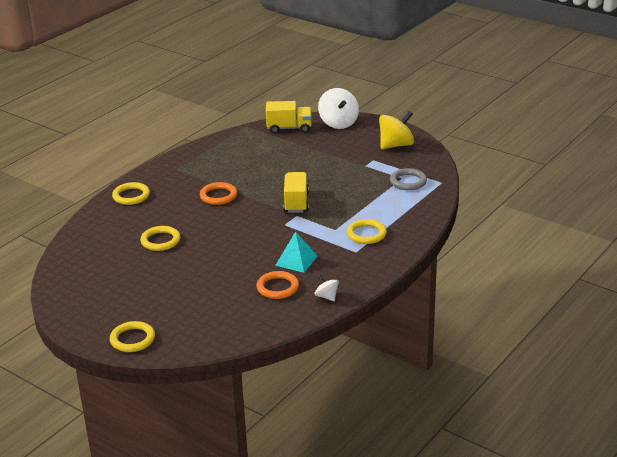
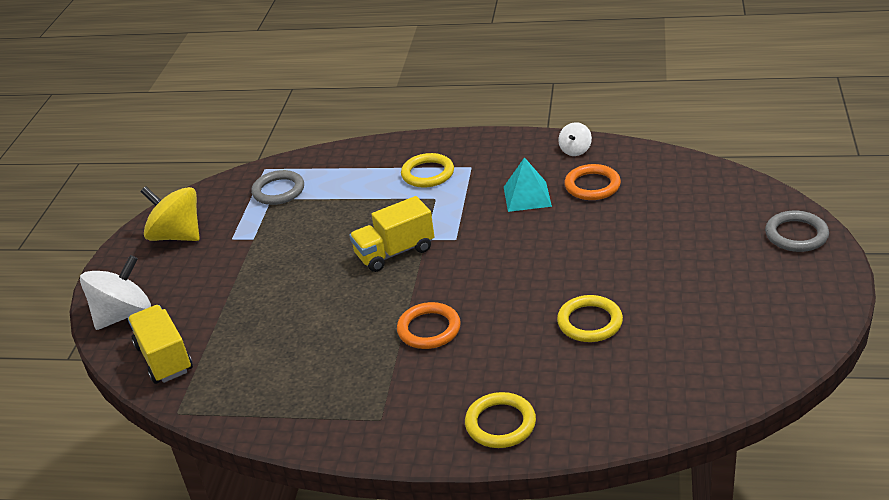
camera: 115 degrees left, 5 degrees up
yellow ring [110,321,155,352] -> grey ring [765,211,829,252]

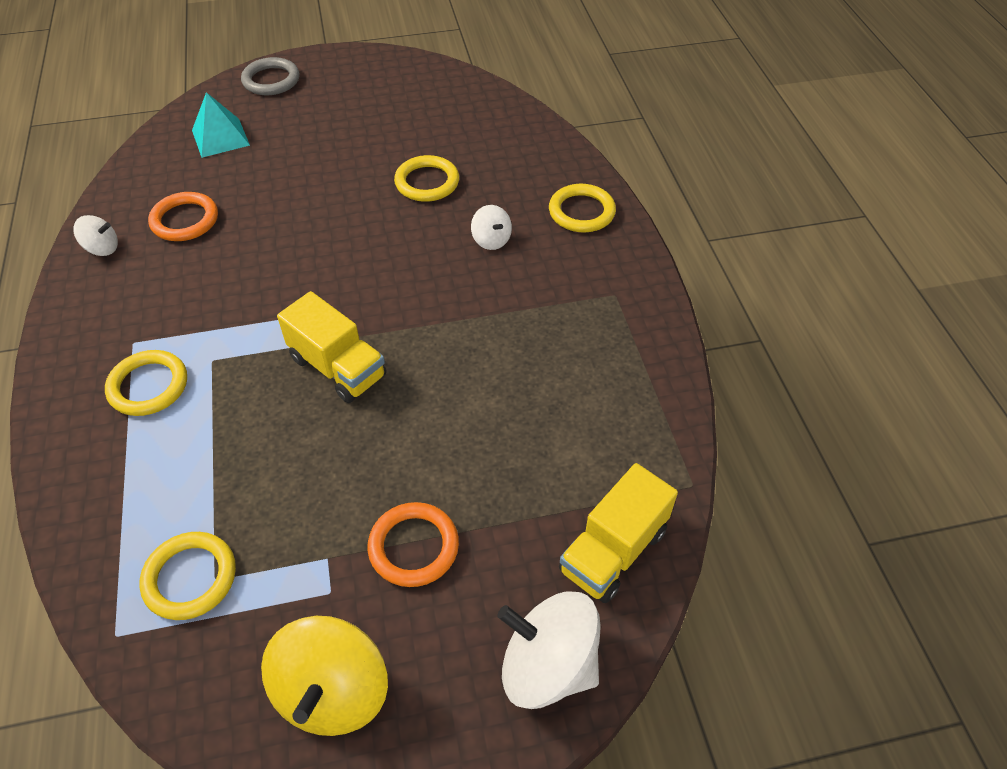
camera: 115 degrees left, 15 degrees up
grey ring [251,170,304,205] -> yellow ring [139,532,236,620]
orange ring [397,302,461,349] -> orange ring moved to [367,502,459,587]
turquoise pyramid [504,157,552,212] -> turquoise pyramid moved to [192,92,250,158]
none -> white spinning top [471,205,512,250]

